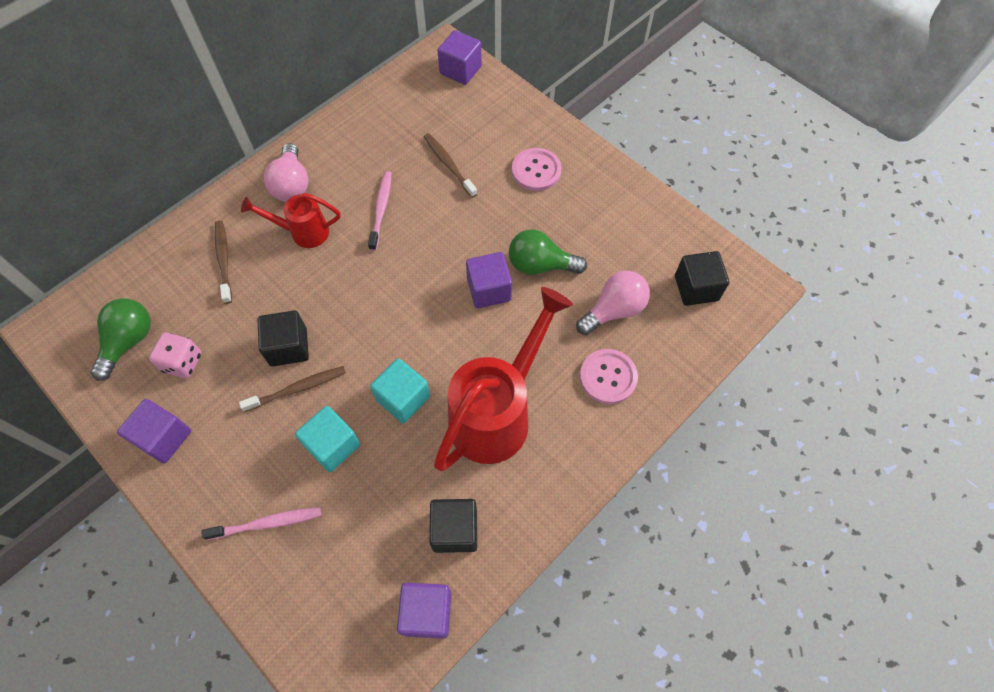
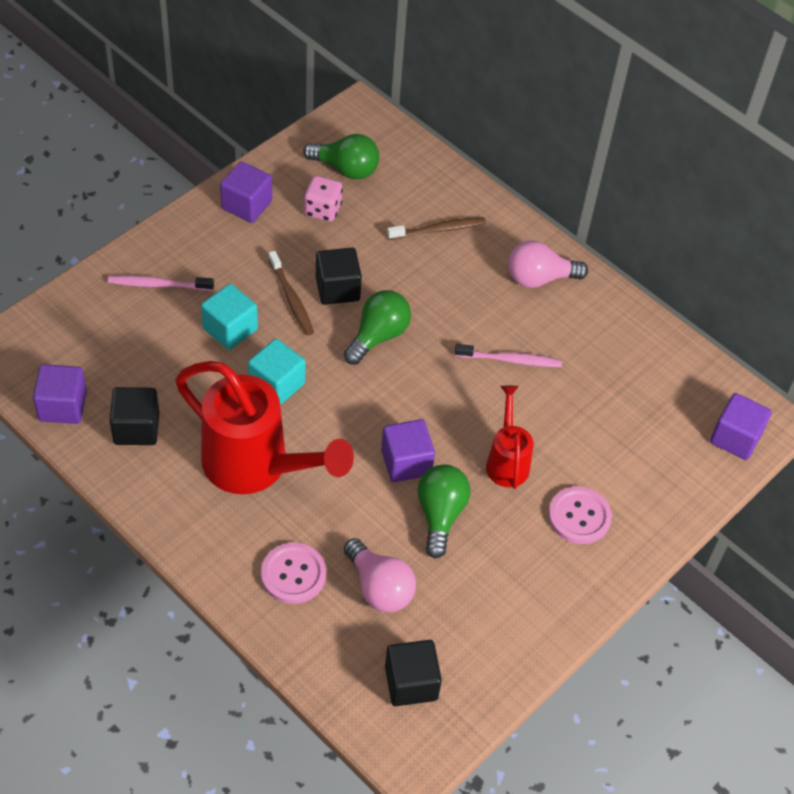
camera: 85 degrees right, 10 degrees down
pink toothbrush [202,507,322,540] -> pink toothbrush turned 105 degrees clockwise [108,275,214,291]
red watering can [241,193,340,248] -> red watering can moved to [486,385,533,489]
brown toothbrush [424,133,477,198] -> none
none -> green light bulb [344,290,411,365]

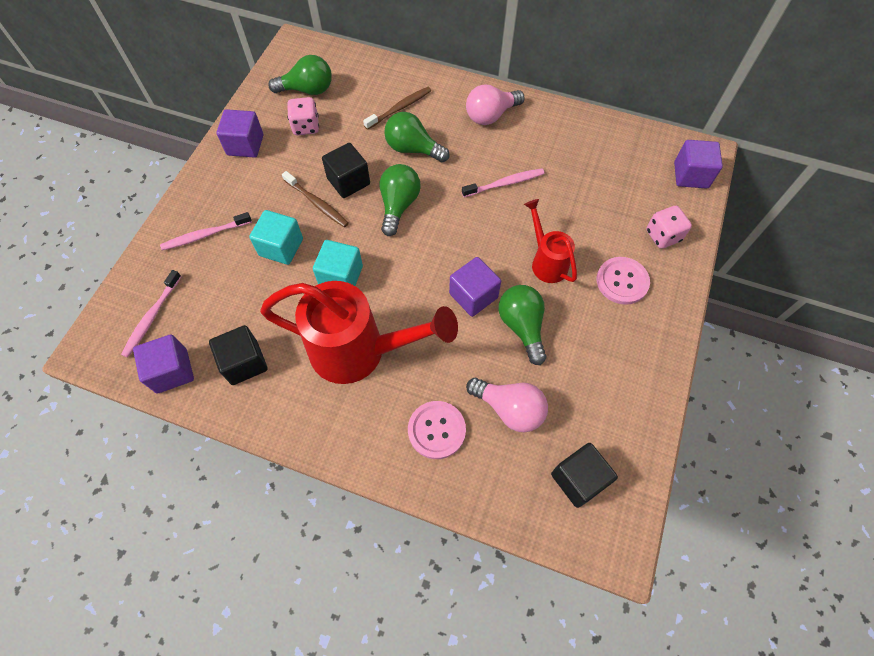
camera: 20 degrees left, 10 degrees up
none -> pink toothbrush [121,270,181,358]
none -> green light bulb [384,112,450,162]
none -> pink dice [646,206,692,249]

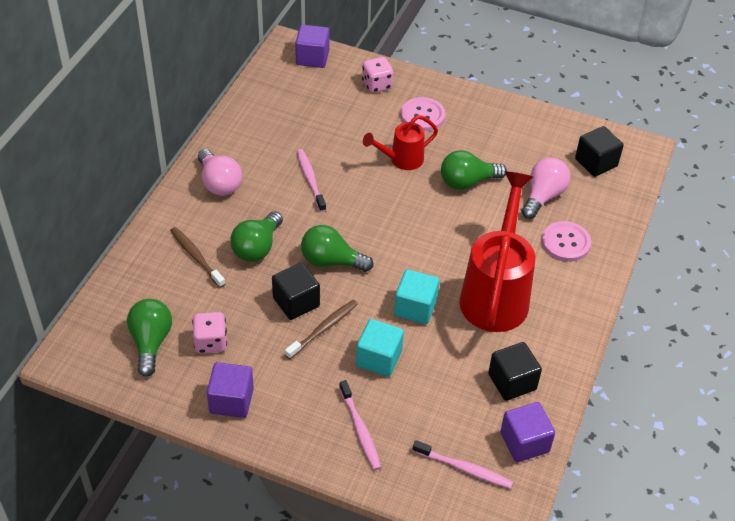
camera: 90 degrees left, 15 degrees down
purple cube [449,257,501,317] -> none

